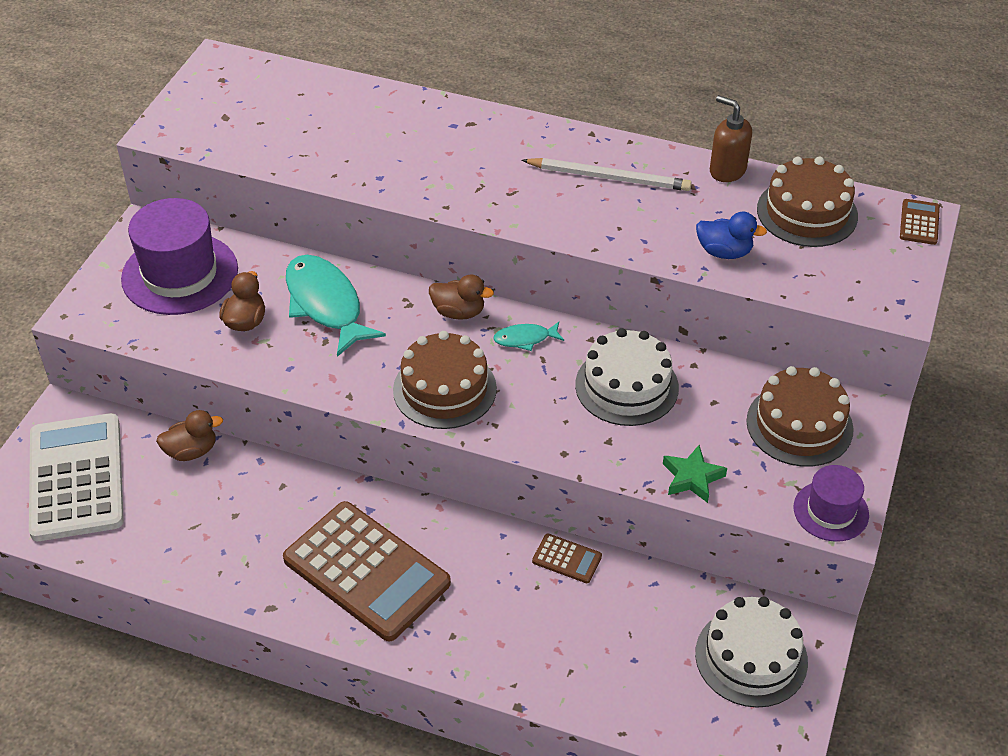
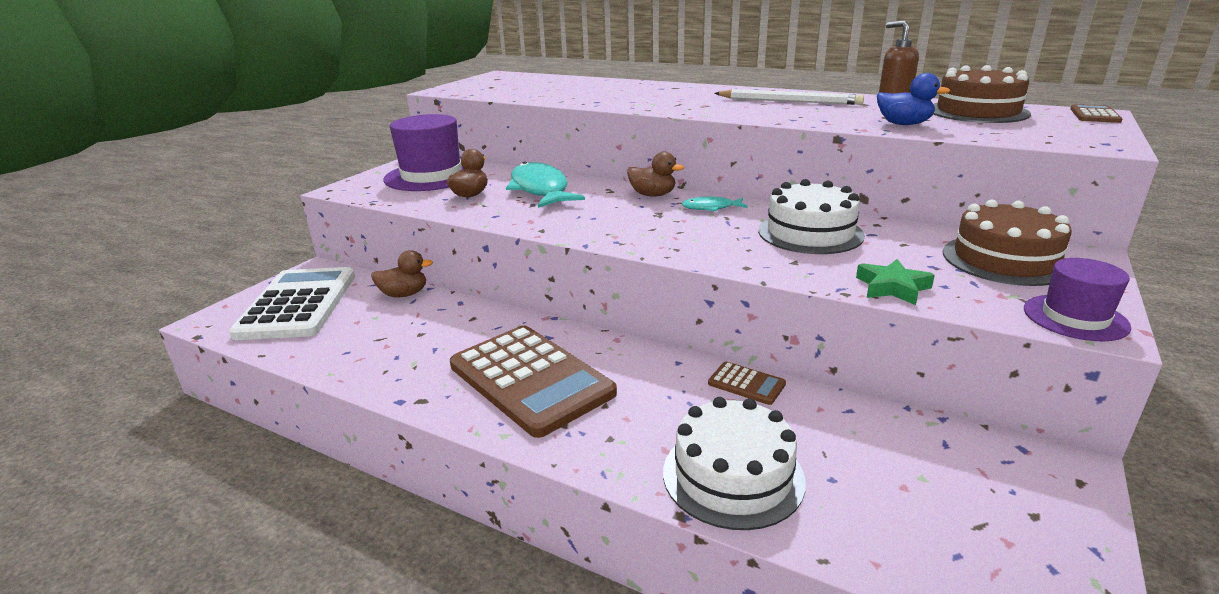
camera: 10 degrees right, 20 degrees down
brown cake [393,331,497,429] -> none
white cake [695,596,808,708] -> white cake moved to [663,397,806,530]

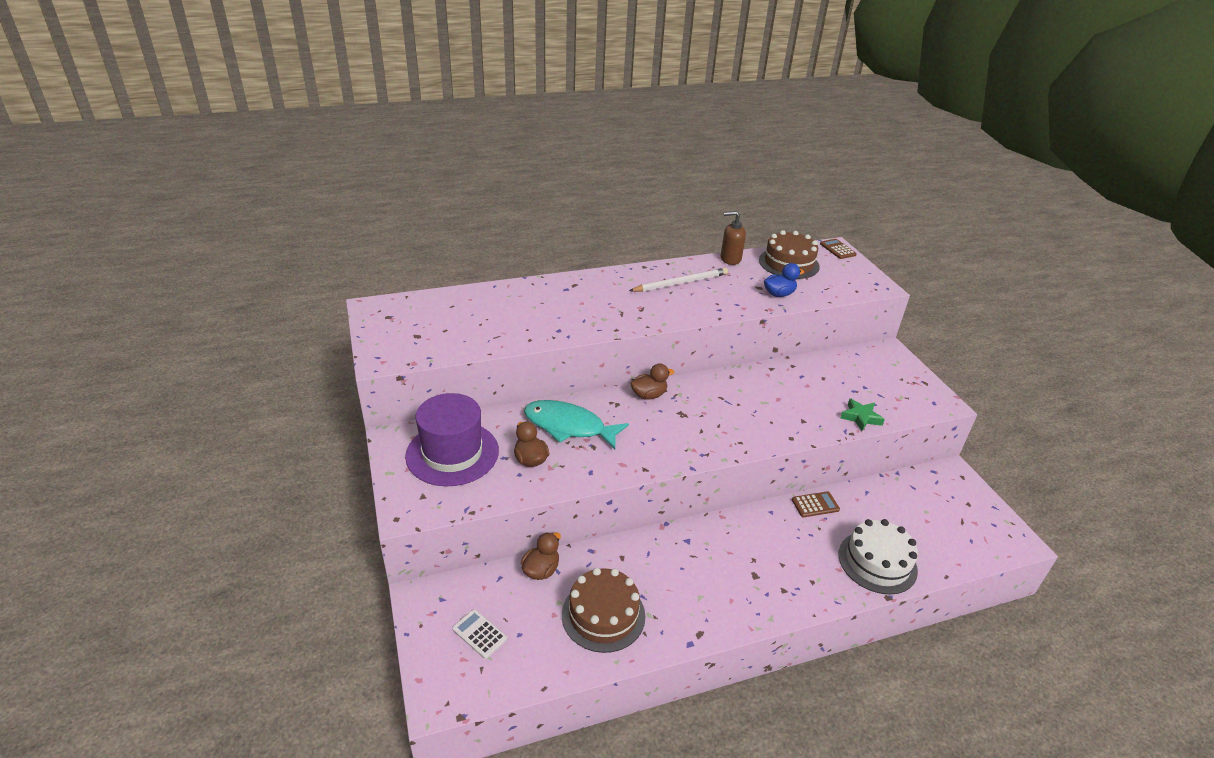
camera: 50 degrees left, 10 degrees up
white calculator [229,267,355,340] -> white calculator [452,609,507,659], size x0.41
brown calculator [450,325,617,438] -> none
turquoise fish [682,197,748,211] -> none
white cake [758,179,865,254] -> none
brown cake [943,200,1072,286] -> brown cake moved to [562,568,645,653]
purple hat [1024,258,1131,341] -> none

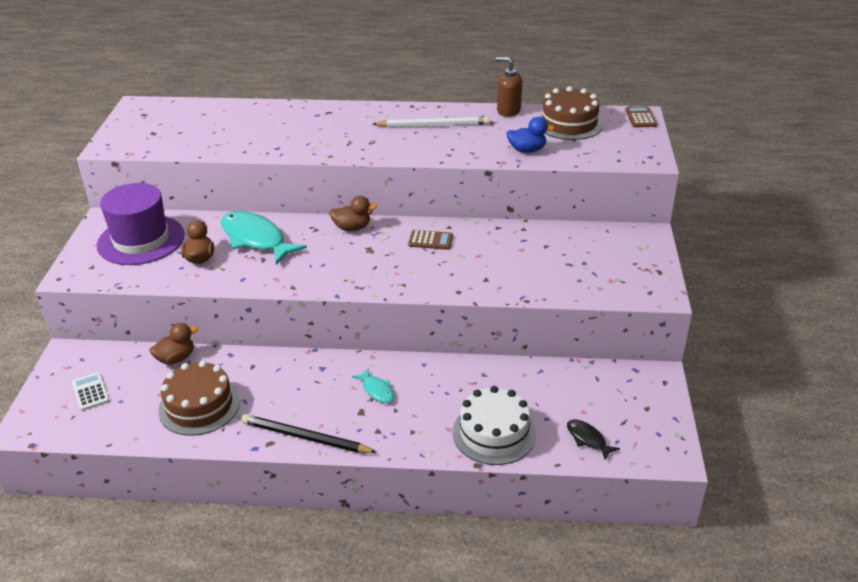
camera: 25 degrees right, 0 degrees up
brown calculator [792,491,840,517] -> brown calculator moved to [408,230,453,250]
green star [841,398,885,431] -> none
none -> black pencil [241,414,377,453]
none -> turquoise fish [352,368,395,403]
none -> black fish [567,419,620,460]

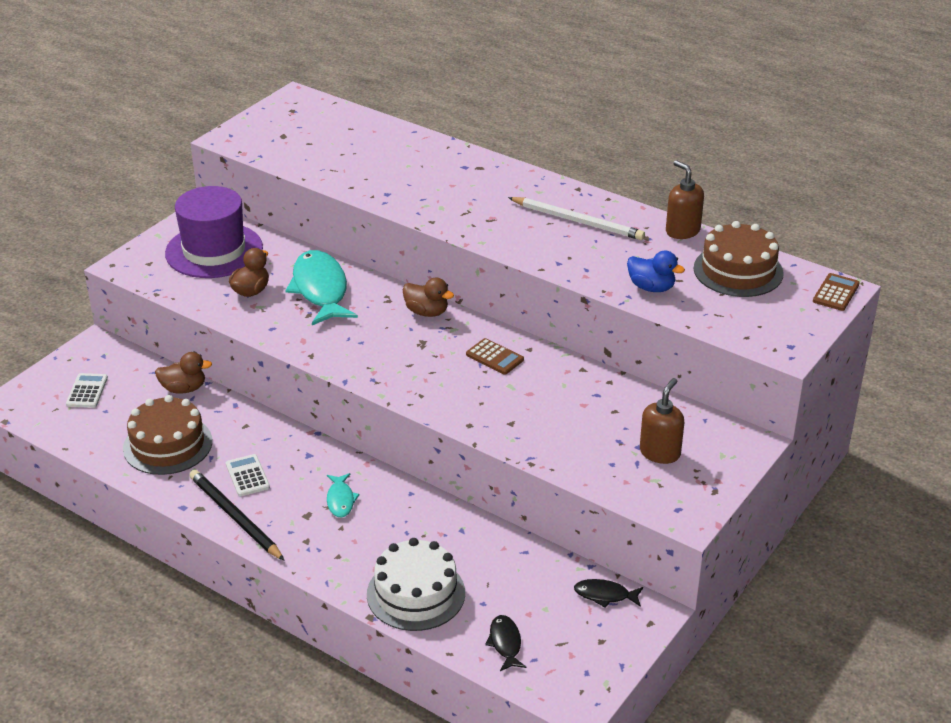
camera: 30 degrees right, 0 degrees up
none -> white calculator [226,454,270,496]
none -> black fish [574,579,643,608]
none -> brown soap dispenser [640,378,684,464]

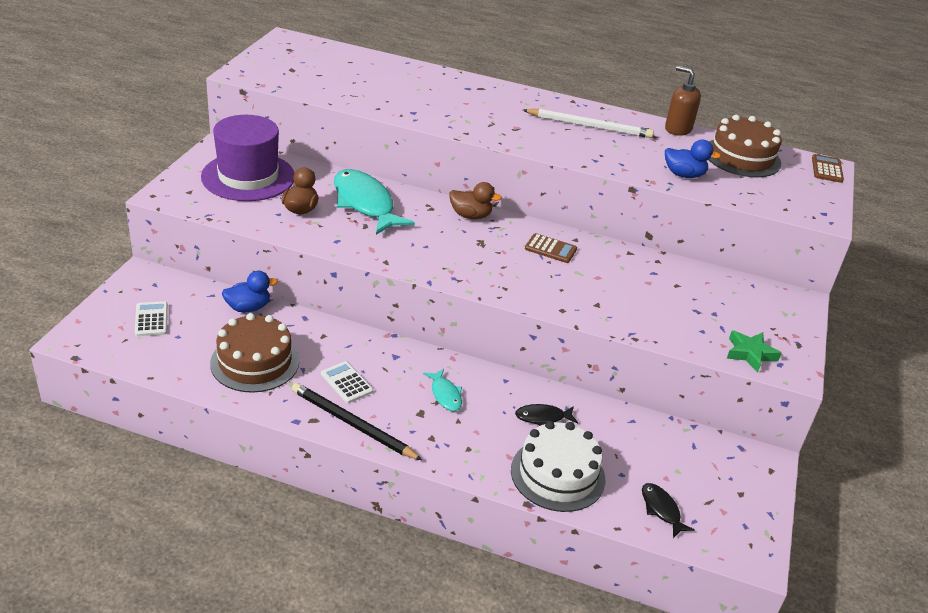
camera: 20 degrees left, 0 degrees up
brown duck [155,352,212,394] -> blue duck [222,271,278,312]
black fish [574,579,643,608] -> black fish moved to [515,404,578,426]
brown soap dispenser [640,378,684,464] -> none
none -> green star [727,331,781,373]

